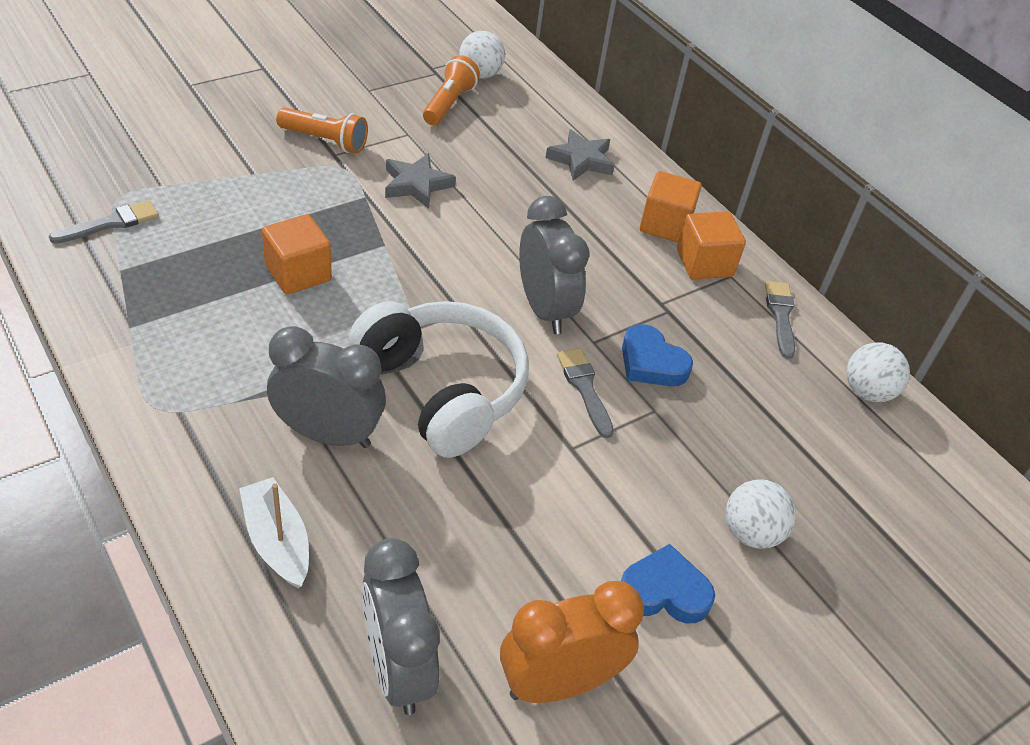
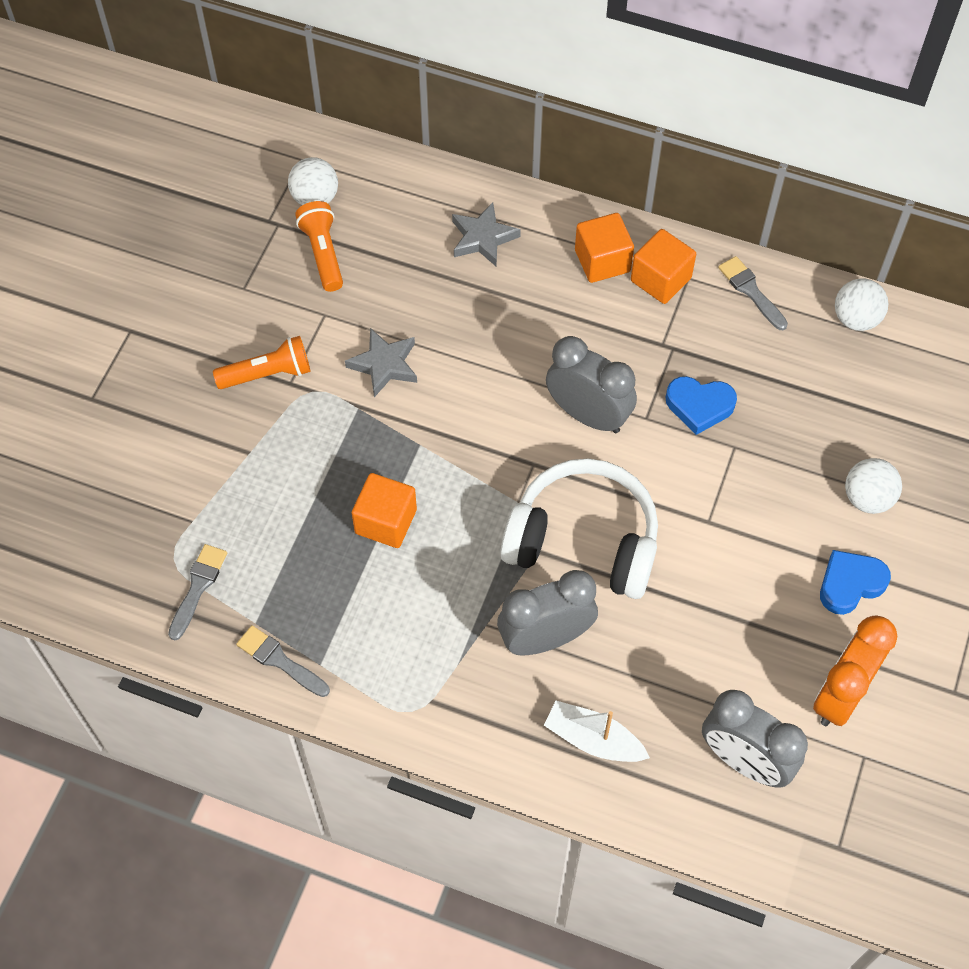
camera: 30 degrees left, 15 degrees up
grey brush [557,348,614,438] -> grey brush moved to [236,625,330,697]

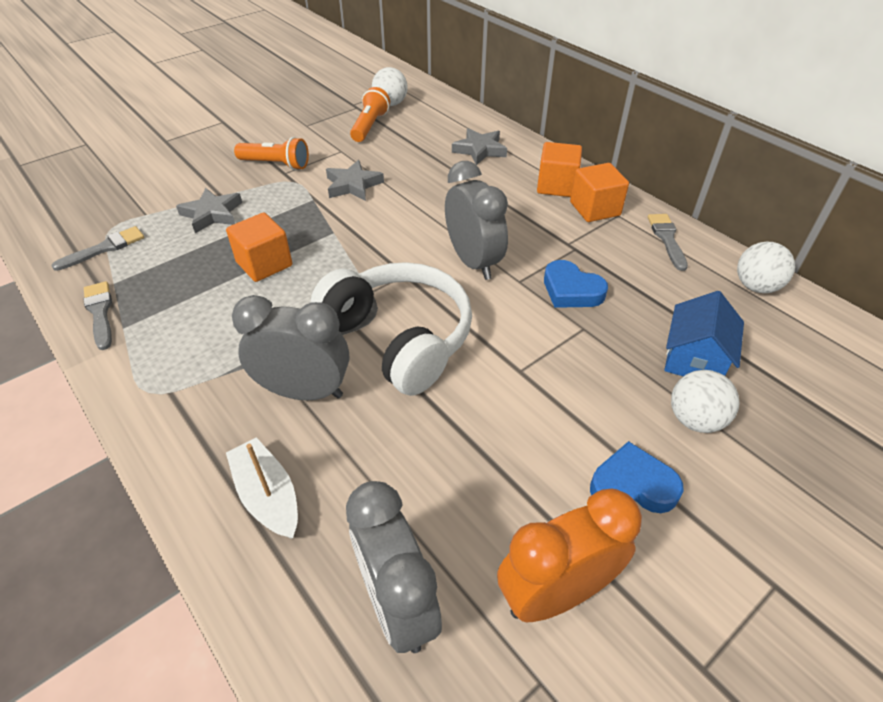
camera: 30 degrees right, 15 degrees down
none -> grey star [176,188,242,233]
none -> blue house [664,291,744,376]

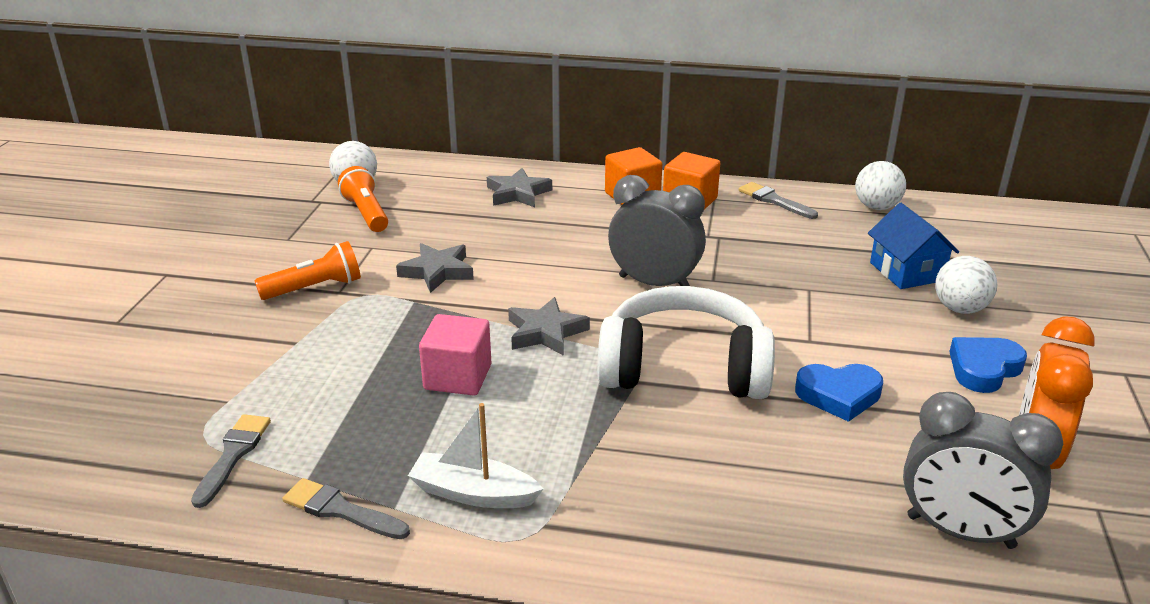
camera: 40 degrees left, 15 degrees down
grey star [176,188,242,233] -> grey star moved to [508,297,590,356]
orange cube [226,213,292,282] -> pink cube [419,314,491,396]
white boat [226,437,298,539] -> white boat moved to [408,403,543,508]
grey clock [232,295,349,400] -> none
blue heart [544,260,608,308] -> blue heart moved to [795,364,883,422]

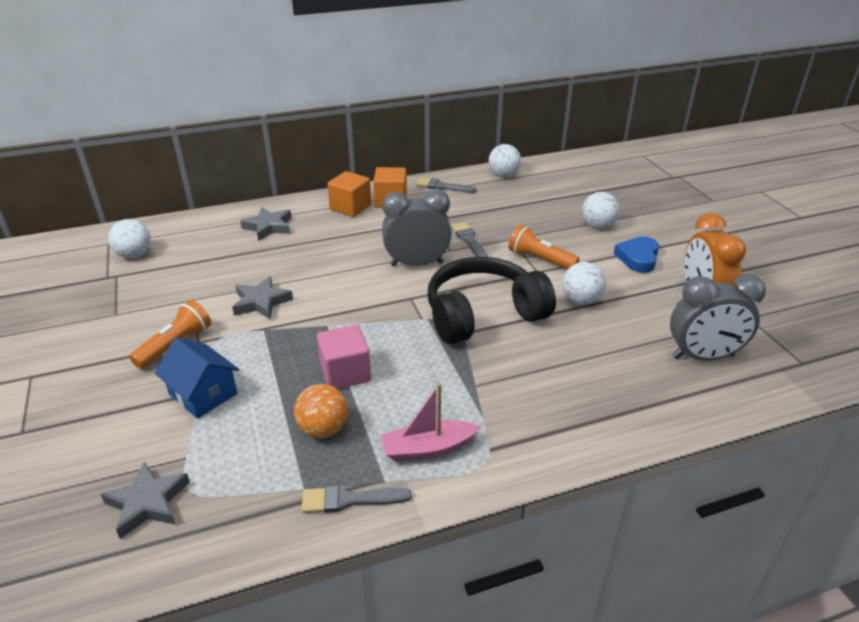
camera: 30 degrees left, 5 degrees up
grey brush [191,414,271,508] -> grey brush moved to [451,222,488,257]
orange flashlight [338,166,388,232] -> orange flashlight moved to [508,225,580,269]
white boat [408,403,543,508] -> pink boat [381,383,481,462]
grey star [508,297,590,356] -> grey star moved to [100,462,190,539]
white headphones [597,286,775,399] -> black headphones [428,257,556,344]
blue heart [795,364,883,422] -> white ball [562,262,606,305]
blue house [868,203,959,289] -> blue house moved to [155,338,239,419]
none -> orange ball [294,384,348,438]

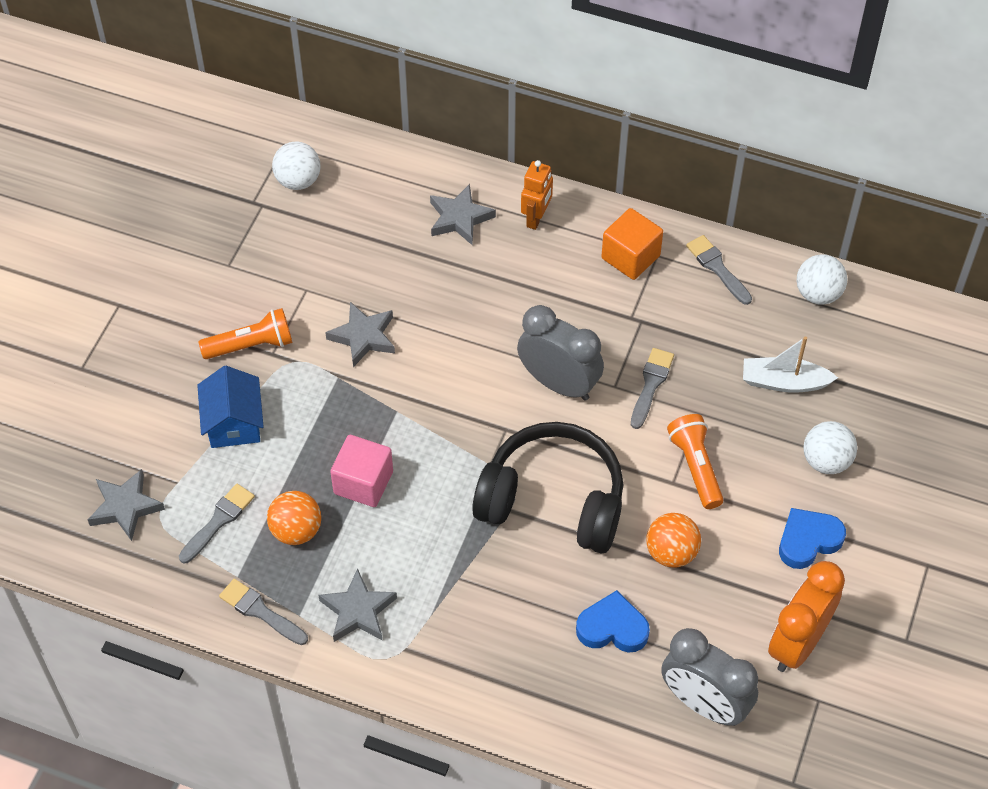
camera: 40 degrees right, 20 degrees up
orange cube [327,171,371,217] -> none
pink boat [381,383,481,462] -> grey star [318,568,397,642]
white ball [562,262,606,305] -> orange ball [646,513,701,568]
none -> grey brush [179,484,255,563]
none -> orange robot [521,160,553,230]
none -> blue heart [576,590,650,653]
none -> white boat [743,336,838,393]

